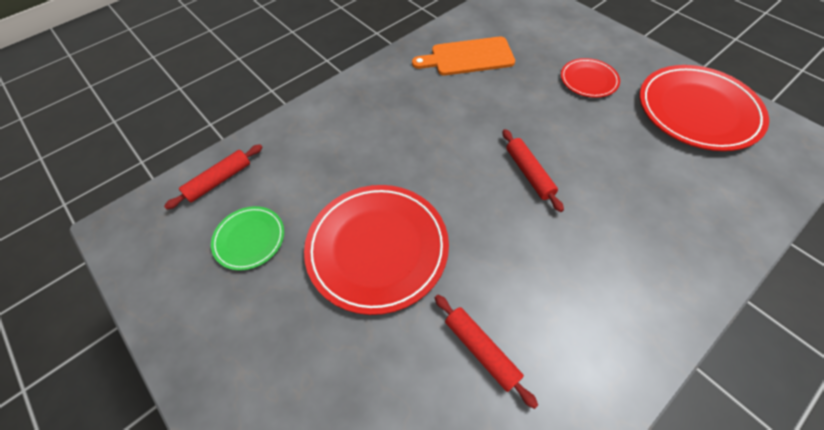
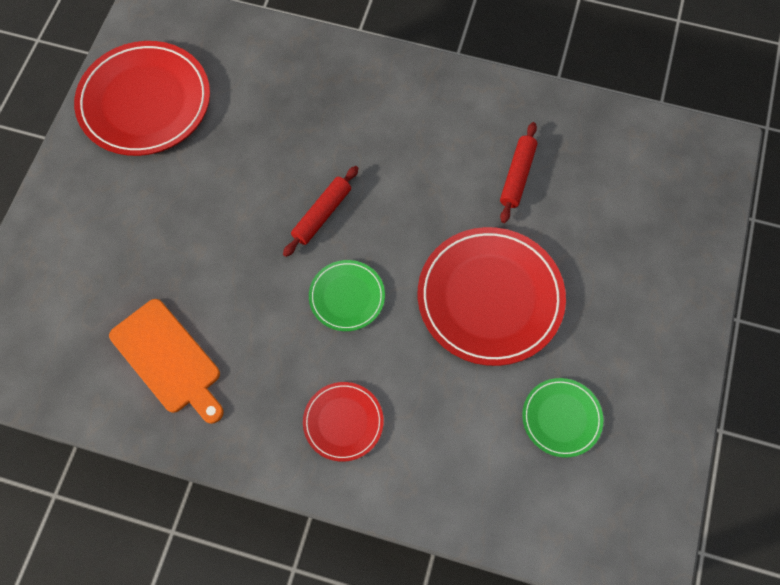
camera: 125 degrees left, 10 degrees up
red rolling pin [164,144,263,210] -> none
red plate [561,58,620,98] -> red plate moved to [303,382,384,462]
none -> green plate [309,260,385,331]

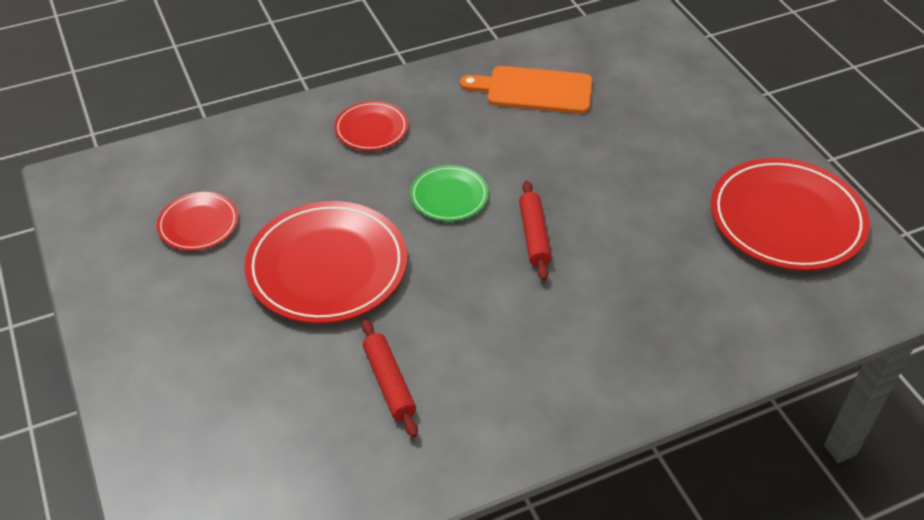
camera: 140 degrees right, 20 degrees down
green plate [522,378,603,457] -> red plate [157,192,238,251]

